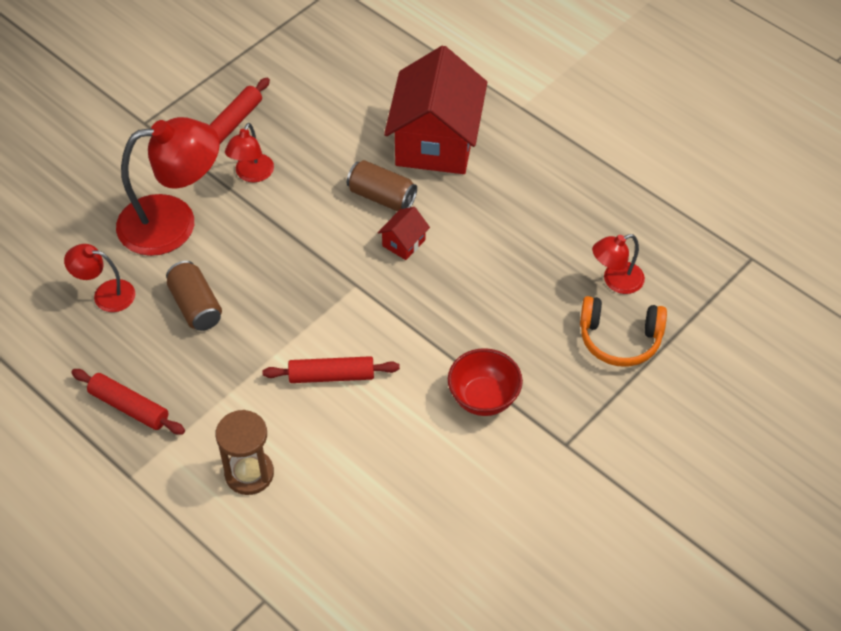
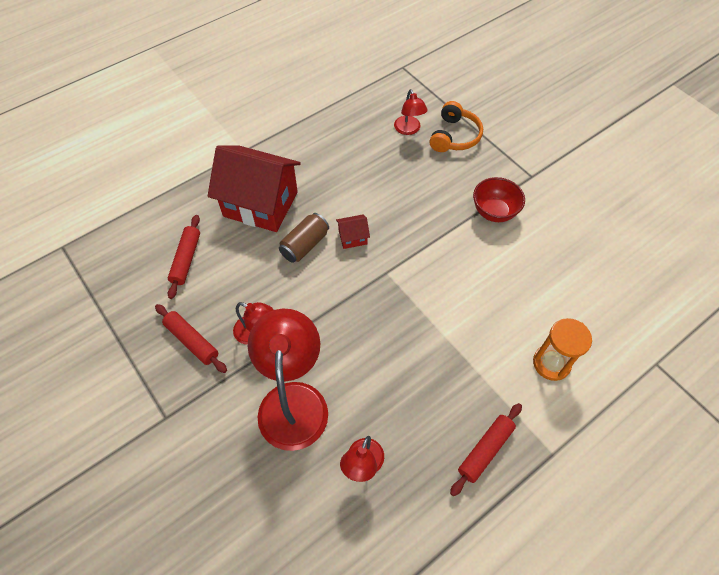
camera: 80 degrees left, 5 degrees up
brown can [166,261,222,331] -> none
brown hourglass [215,410,274,495] -> orange hourglass [533,318,592,381]
red rolling pin [263,356,400,383] -> red rolling pin moved to [168,215,200,299]
red house [377,207,430,260] -> red house turned 60 degrees counterclockwise [336,215,370,249]

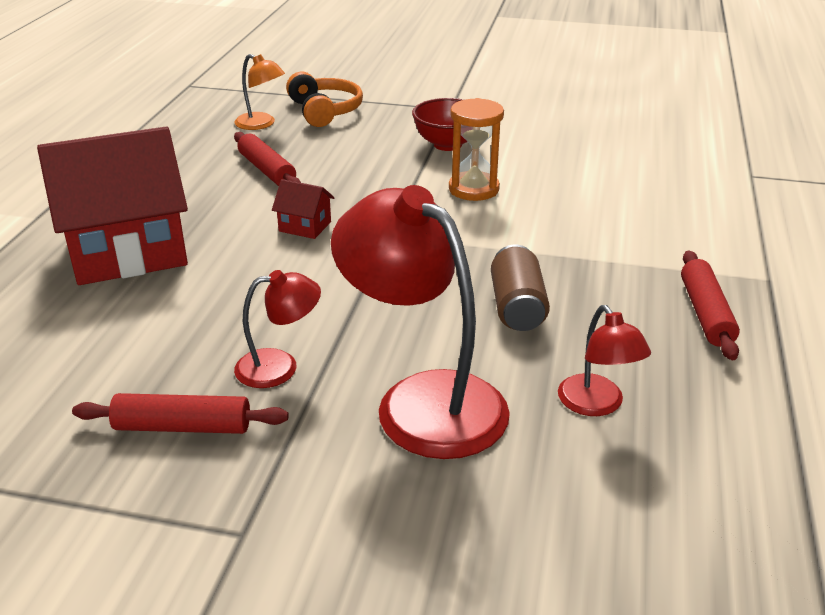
camera: 40 degrees left, 25 degrees down
red rolling pin [168,215,200,299] -> red rolling pin moved to [234,132,301,186]
brown can [279,213,329,263] -> brown can moved to [491,245,550,331]
red house [336,215,370,249] -> red house turned 75 degrees clockwise [272,179,334,239]
red lamp [394,89,428,135] -> orange lamp [234,54,285,130]
orange hourglass [533,318,592,381] -> orange hourglass moved to [449,98,504,201]

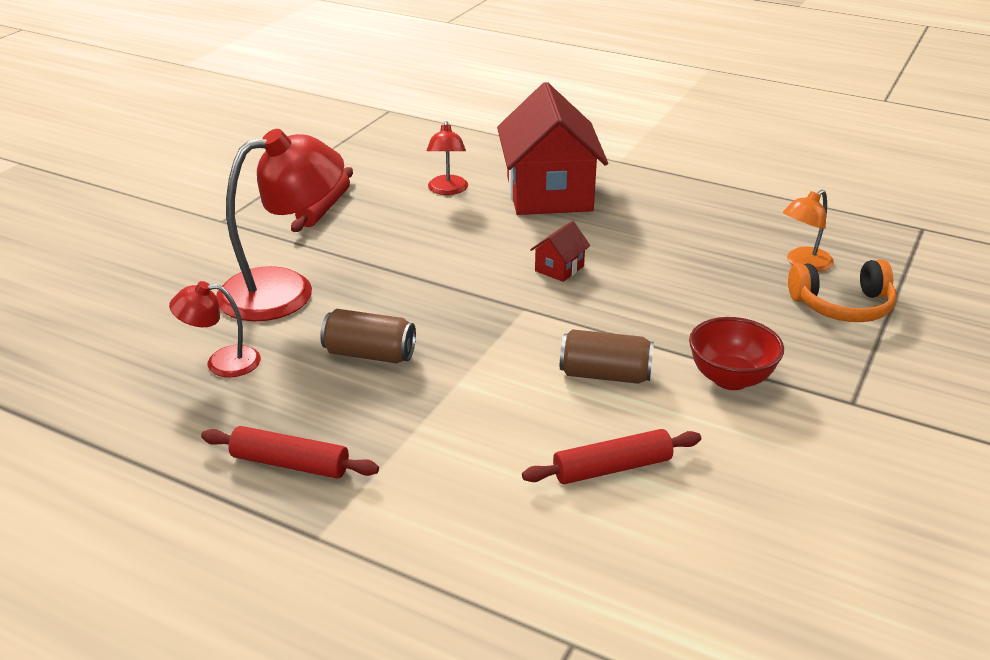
camera: 105 degrees right, 0 degrees up
red rolling pin [234,132,301,186] -> red rolling pin moved to [522,429,701,484]
red lamp [234,270,321,388] -> red lamp moved to [426,121,468,195]
orange hourglass [449,98,504,201] -> brown can [560,329,654,384]

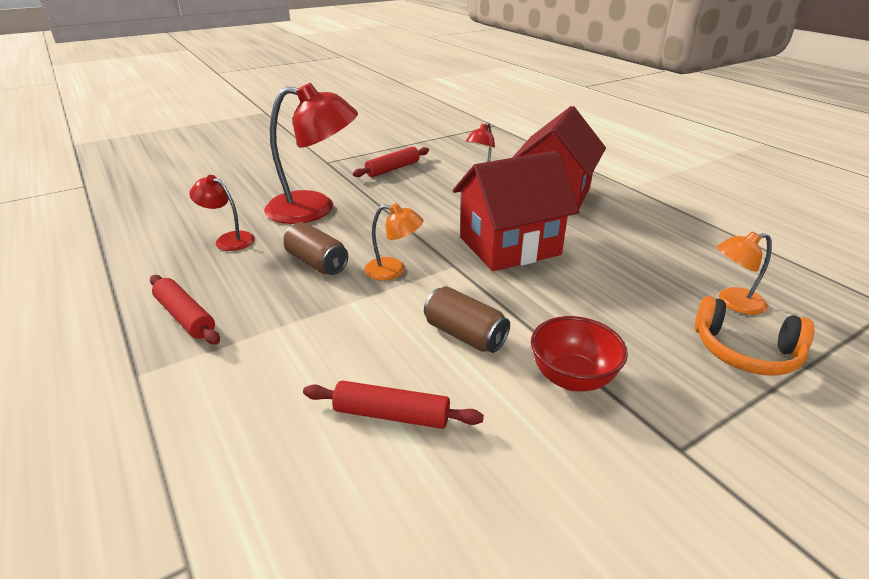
camera: 30 degrees right, 0 degrees up
red house [530,221,591,282] -> red house [453,150,580,271], size x2.47
none -> orange lamp [364,203,423,281]

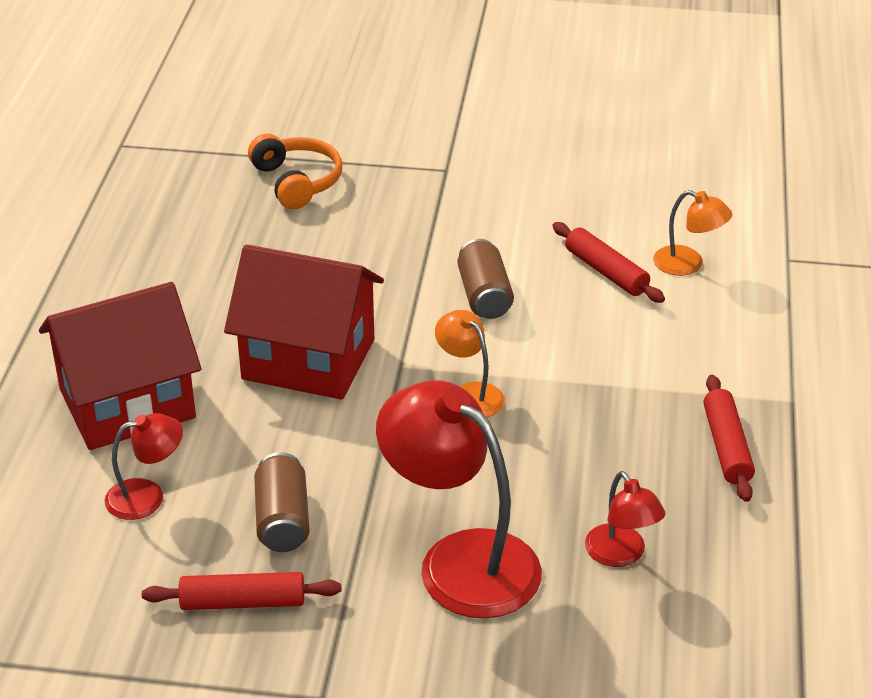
camera: 140 degrees left, 5 degrees up
brown can [284,222,348,275] -> brown can moved to [254,452,310,552]
red bowl [531,316,628,391] -> none
orange lamp [717,232,772,315] -> orange lamp moved to [653,190,732,276]

